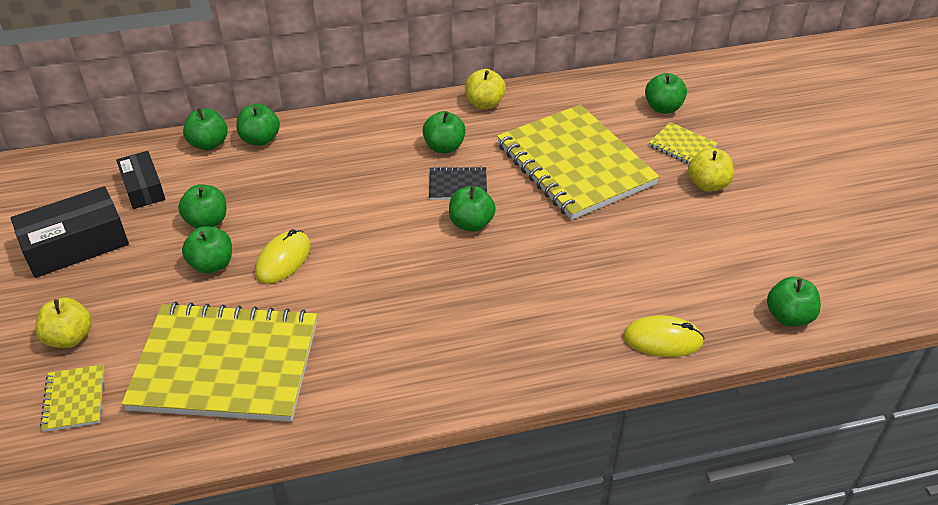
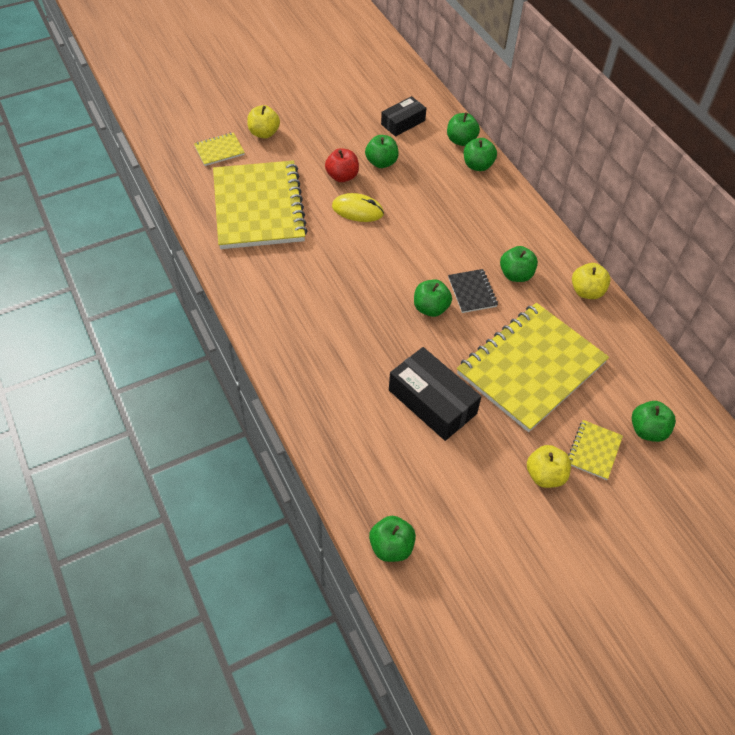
camera: 75 degrees right, 10 degrees up
black box [11,186,129,278] -> black box moved to [389,347,481,441]
green apple [182,226,232,274] -> red apple [325,148,359,182]
yellow mouse [623,315,705,357] -> none

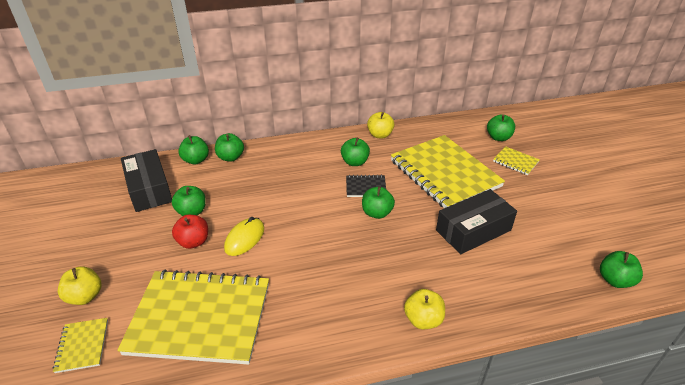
camera: 75 degrees left, 15 degrees down
black box [381,96,426,136] -> black box [121,149,172,212], size x1.59
yellow apple [527,445,571,488] -> yellow apple moved to [404,289,445,329]

